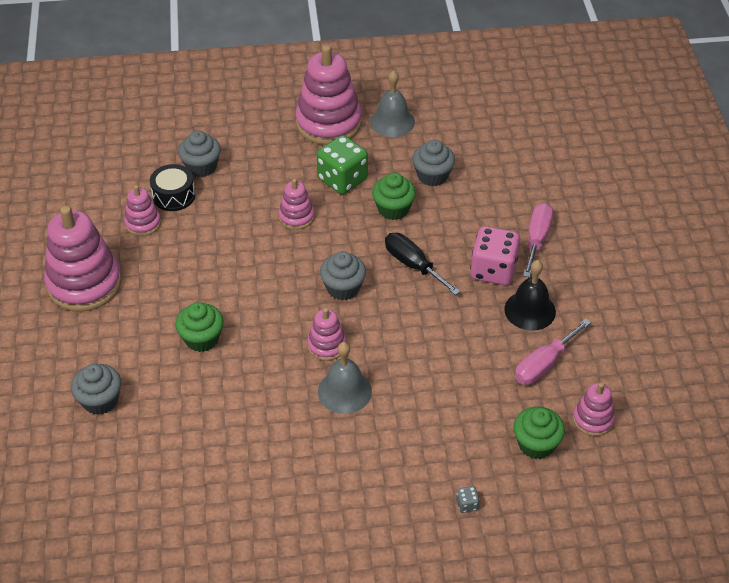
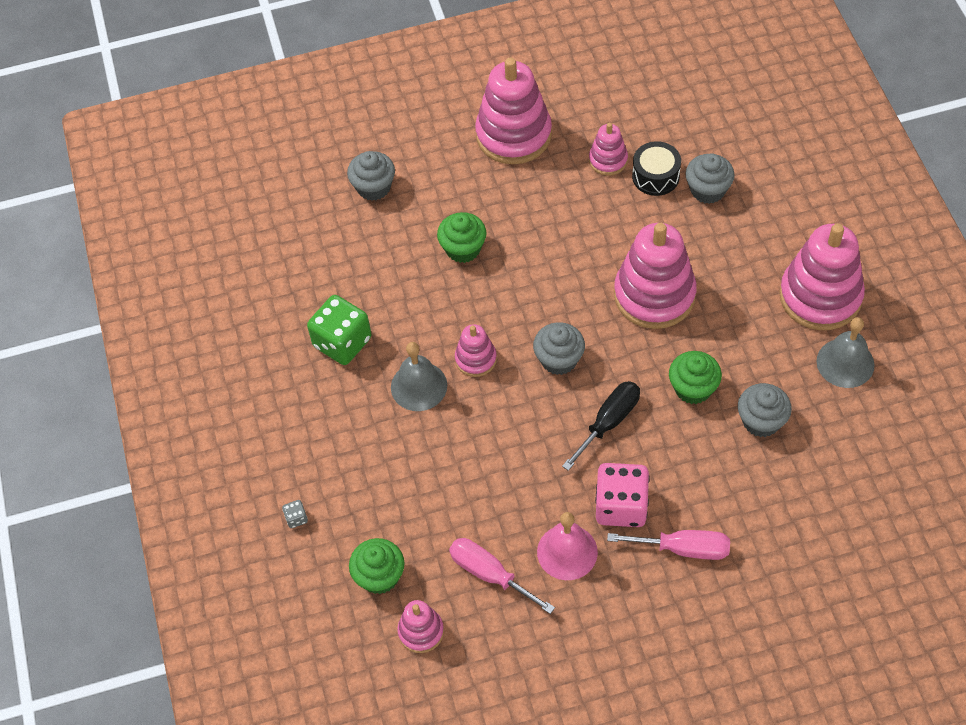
camera: 85 degrees right, 10 degrees up
pink stacking toy [278,179,314,230] -> pink stacking toy [614,223,697,329], size x1.98
green dice [317,135,368,194] -> green dice moved to [307,295,372,365]
black bell [504,260,556,331] -> pink bell [537,512,598,580]

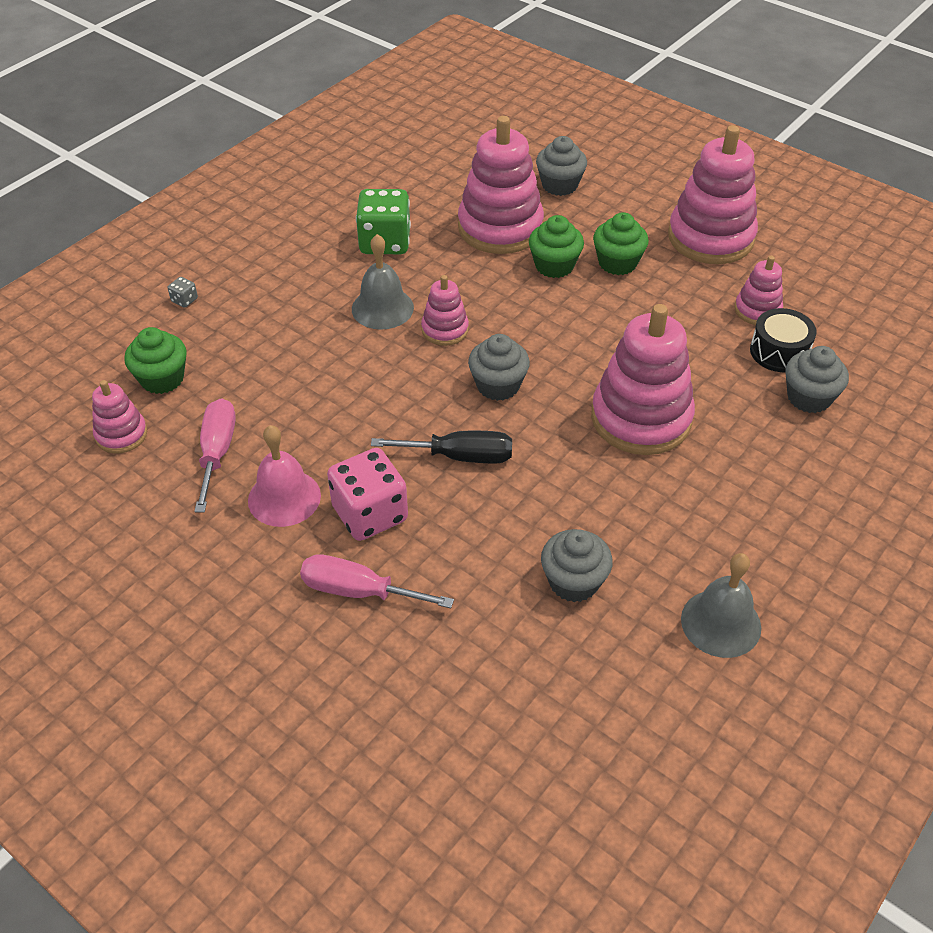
camera: 50 degrees right, 10 degrees down
pink screwdriver [607,530,730,560] -> pink screwdriver turned 135 degrees clockwise [300,554,454,608]
green cupcake [669,351,722,404] -> green cupcake moved to [593,212,649,275]
pink stacking toy [779,224,865,330] -> pink stacking toy moved to [458,116,544,254]

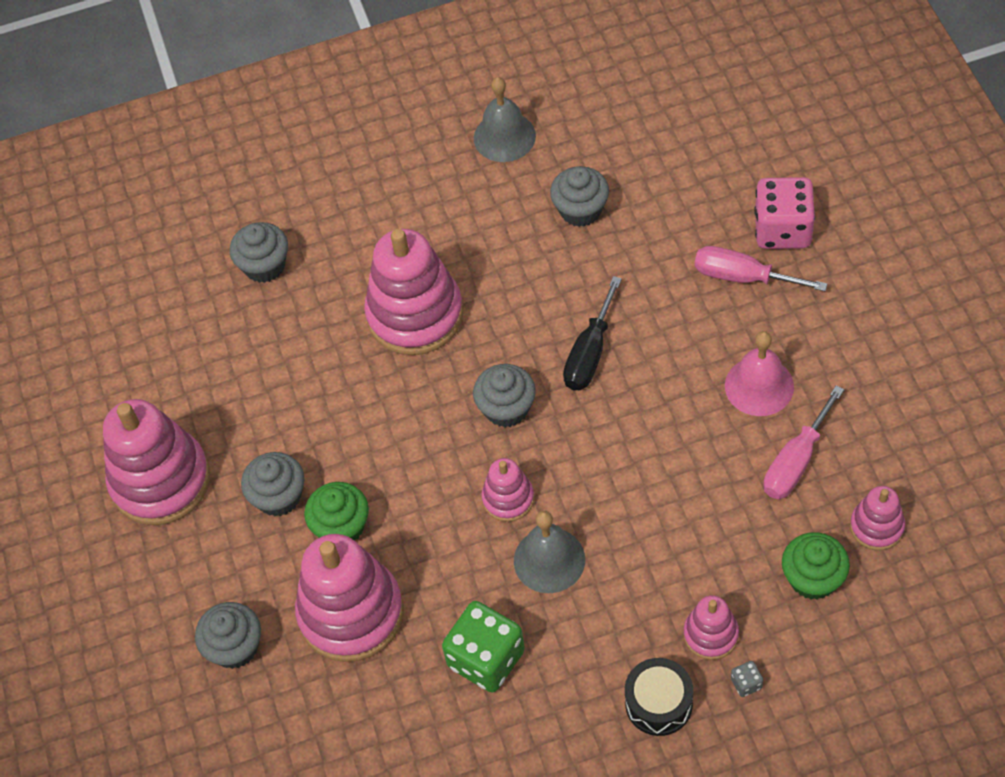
camera: 140 degrees left, 10 degrees up
pink screwdriver [300,554,454,608] -> pink screwdriver turned 150 degrees clockwise [695,246,827,291]
pink dice [327,448,408,541] -> pink dice moved to [754,177,815,249]
black screwdriver [371,431,512,463] -> black screwdriver turned 105 degrees counterclockwise [563,276,622,390]
green cupcake [593,212,649,275] -> grey cupcake [241,452,305,516]
pink stacking toy [735,256,783,325] -> pink stacking toy moved to [683,595,739,660]
black drum [750,308,816,372] -> black drum moved to [625,658,693,736]

